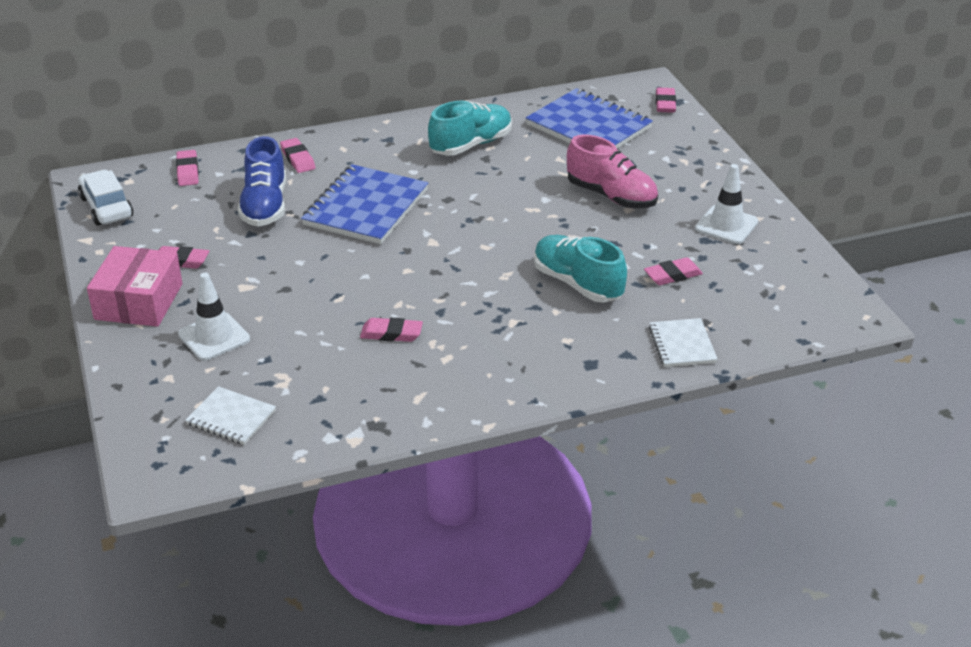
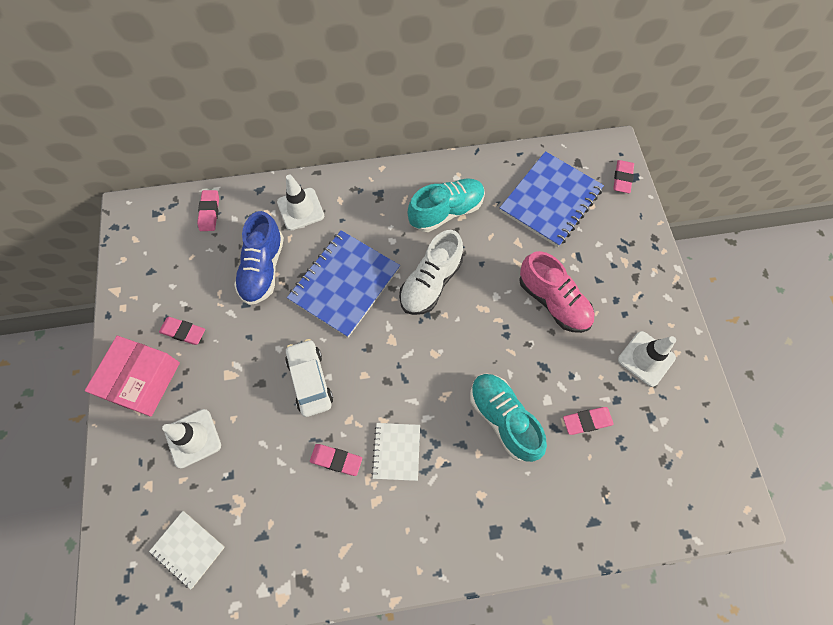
camera: 10 degrees right, 30 degrees up
white car [78,170,133,225] -> white car moved to [285,339,333,417]
pink eraser [280,138,315,173] -> white traffic cone [277,174,324,230]
blue notebook [526,88,653,149] -> blue notebook turned 75 degrees clockwise [500,151,604,247]
white notebook [649,318,718,367] -> white notebook moved to [371,423,420,481]
none -> white shoe [399,230,463,315]

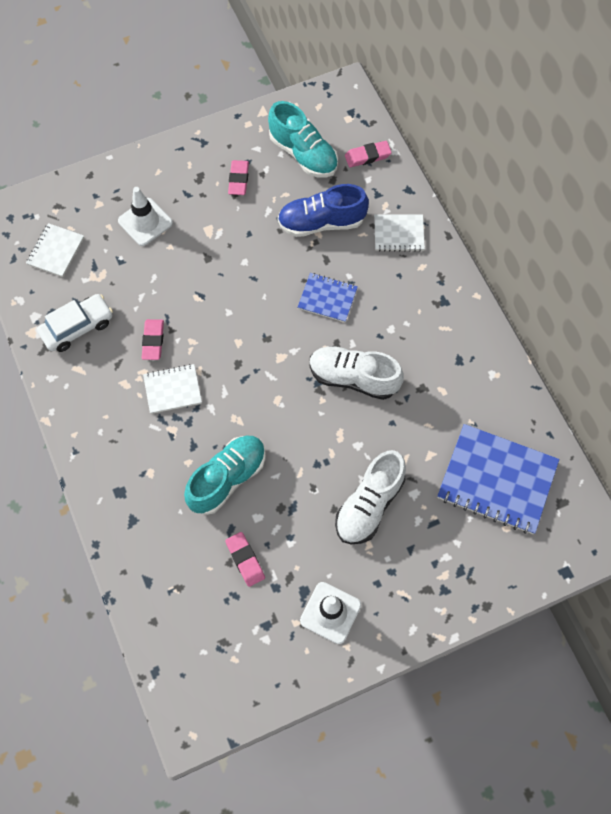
camera: 75 degrees right, 0 degrees up
pink box [85,336,180,417] -> none
white traffic cone [277,174,324,230] -> white notebook [374,214,425,252]
white car [285,339,333,417] -> white car moved to [37,294,113,352]
blue notebook [287,230,400,338] -> blue notebook [298,273,358,322], size x0.54
turquoise shoe [407,179,485,232] -> turquoise shoe moved to [268,101,338,177]
pink shoe [519,251,594,333] -> white shoe [335,450,406,544]
pink eraser [613,160,634,193] -> none

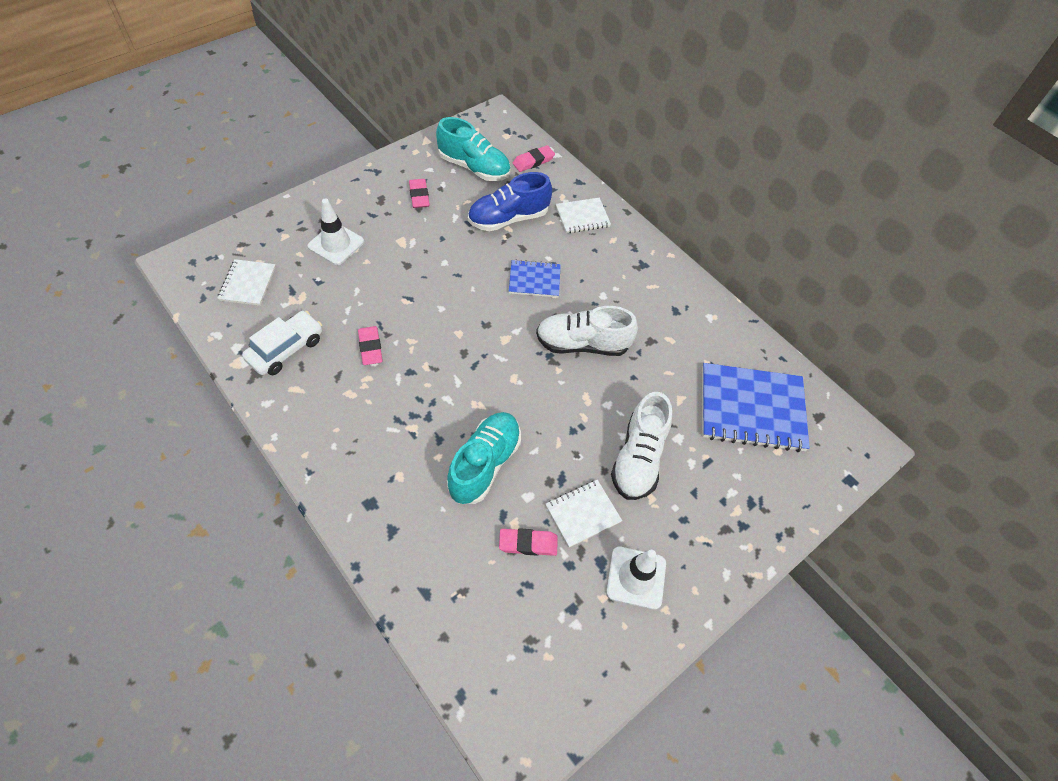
camera: 20 degrees left, 10 degrees down
white notebook [143,364,202,414] -> white notebook moved to [546,480,622,547]
pink eraser [225,532,265,587] -> pink eraser turned 45 degrees counterclockwise [499,528,558,556]

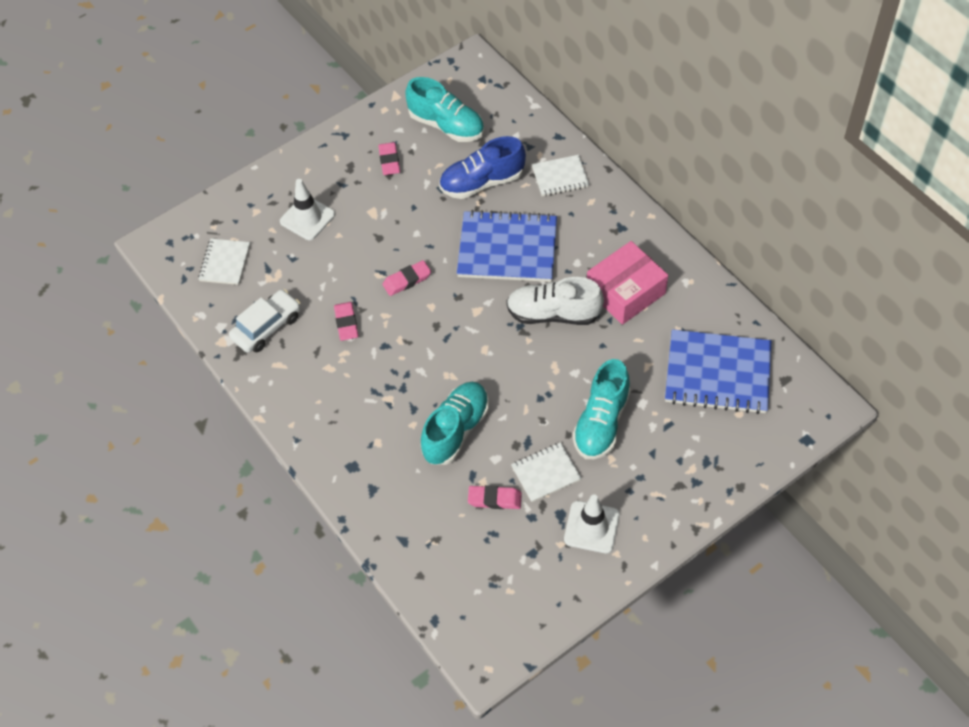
camera: 10 degrees right, 0 degrees up
blue notebook [509,260,561,297] -> blue notebook [457,210,557,282], size x1.87
pink eraser [513,145,555,172] -> pink eraser moved to [382,260,431,296]
white shoe [611,392,672,500] -> turquoise shoe [572,359,631,459]
none -> pink box [587,241,668,325]

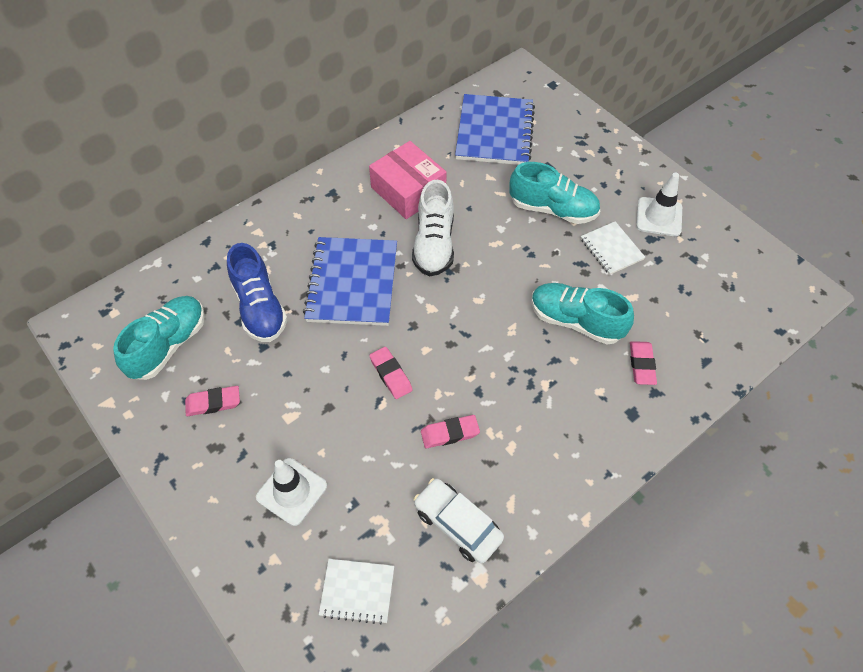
camera: 95 degrees left, 0 degrees up
pink eraser [468,485,522,509] -> pink eraser moved to [630,341,657,385]
white notebook [532,155,589,196] -> none

